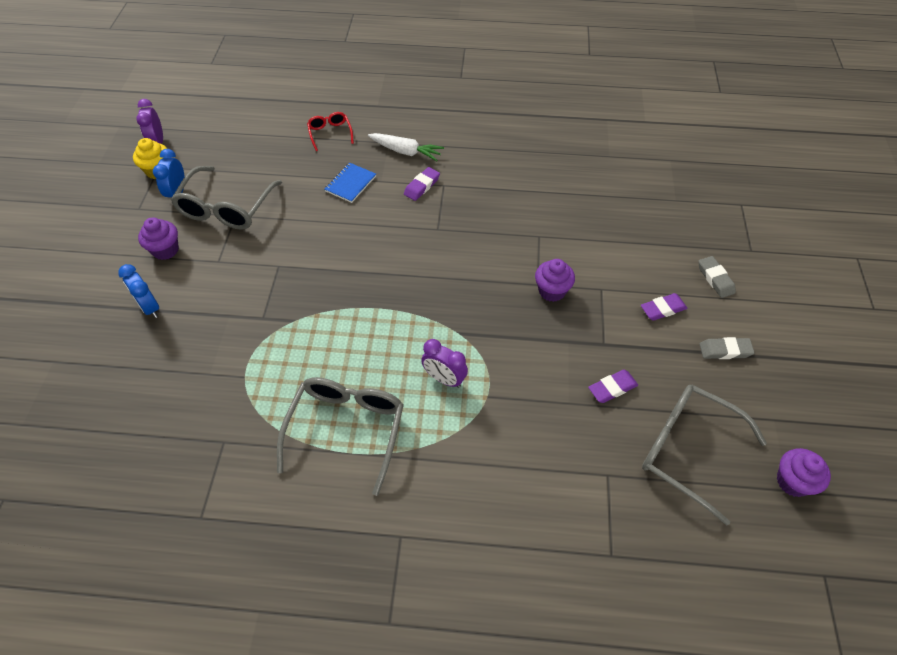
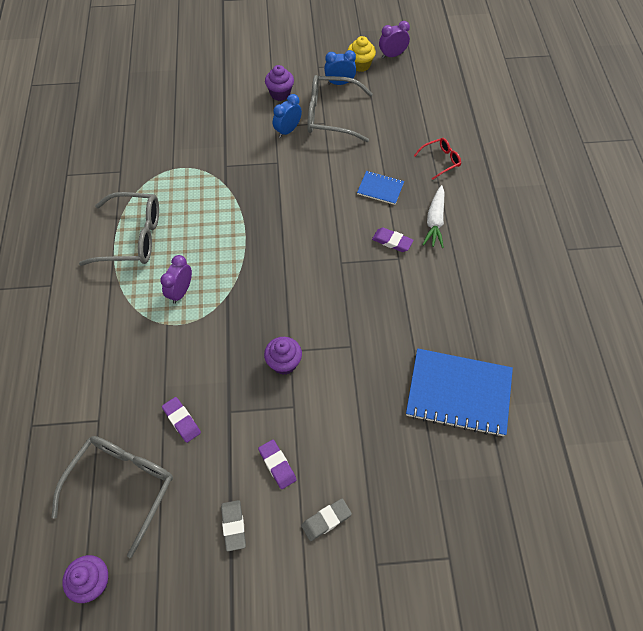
camera: 80 degrees right, 5 degrees up
blue clock [118,264,159,318] -> blue clock moved to [273,94,302,138]
none -> blue notebook [406,348,513,437]

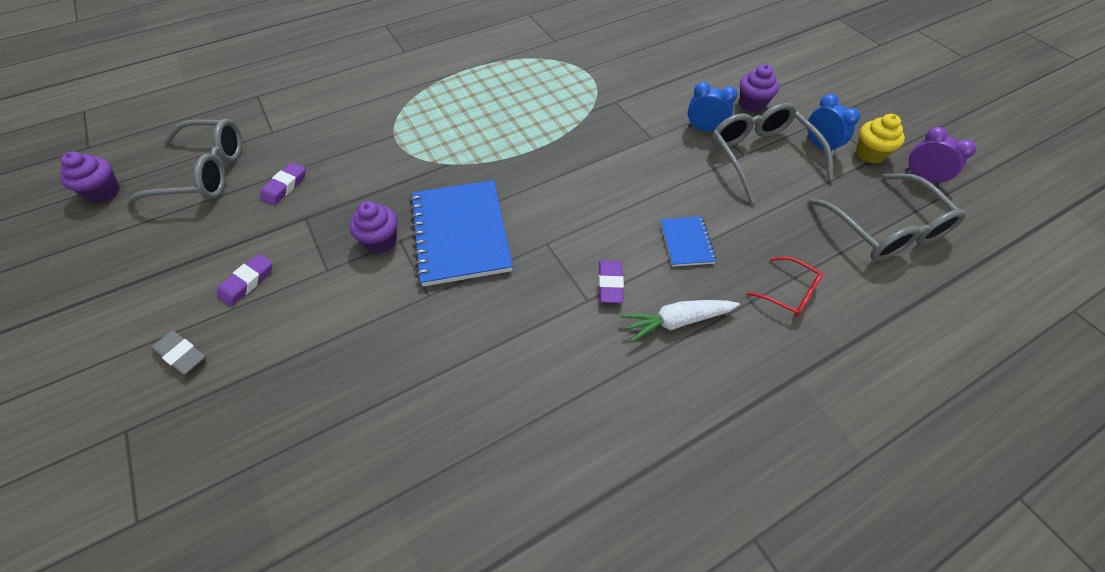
camera: 65 degrees right, 5 degrees down
grey glasses [79,192,159,266] -> grey glasses moved to [808,173,966,261]
purple clock [160,255,192,304] -> none
grey eraser [221,500,246,551] -> none
blue notebook [406,348,513,437] -> blue notebook moved to [410,180,513,287]

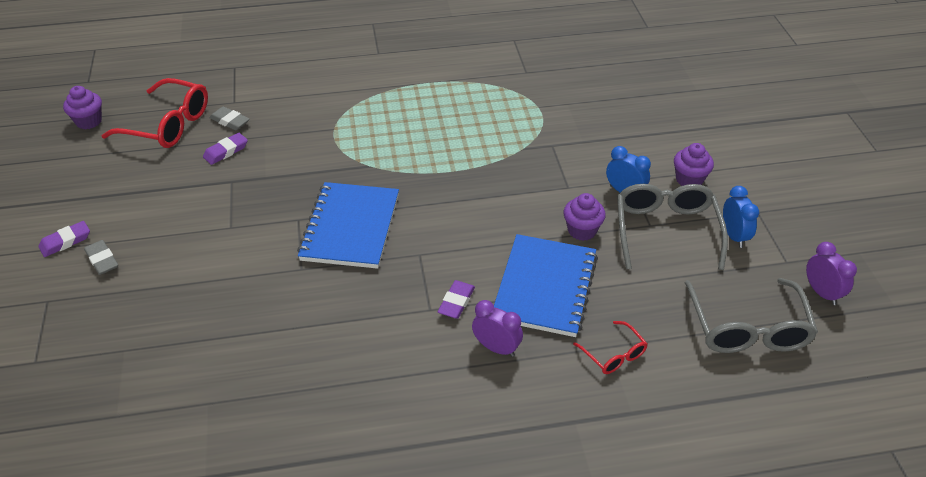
camera: 20 degrees right, 10 degrees down
grey glasses [126,119,242,207] -> red glasses [101,78,208,148]
purple eraser [217,254,272,306] -> purple eraser moved to [38,221,90,257]
purple cupcake [349,201,398,253] -> purple cupcake moved to [564,193,606,241]
white carrot [620,300,740,343] -> purple clock [472,300,523,357]
blue notebook [660,216,716,267] -> blue notebook [494,234,598,337], size x2.03
yellow cupcake [856,114,905,164] -> none
none -> grey eraser [209,106,250,131]

